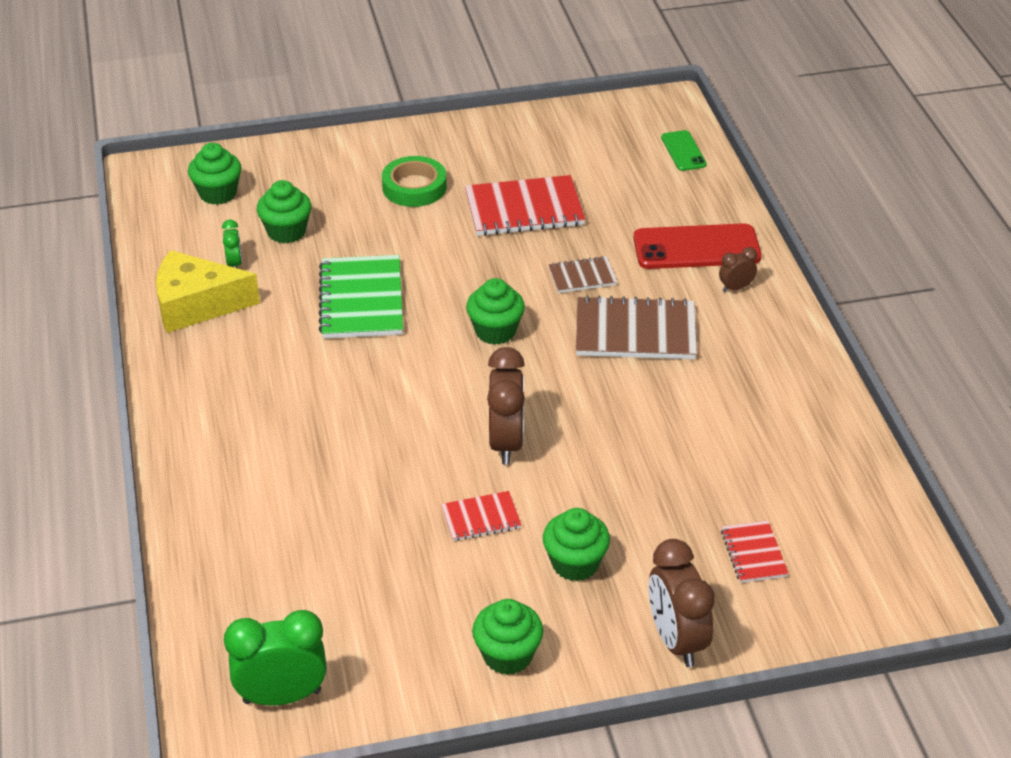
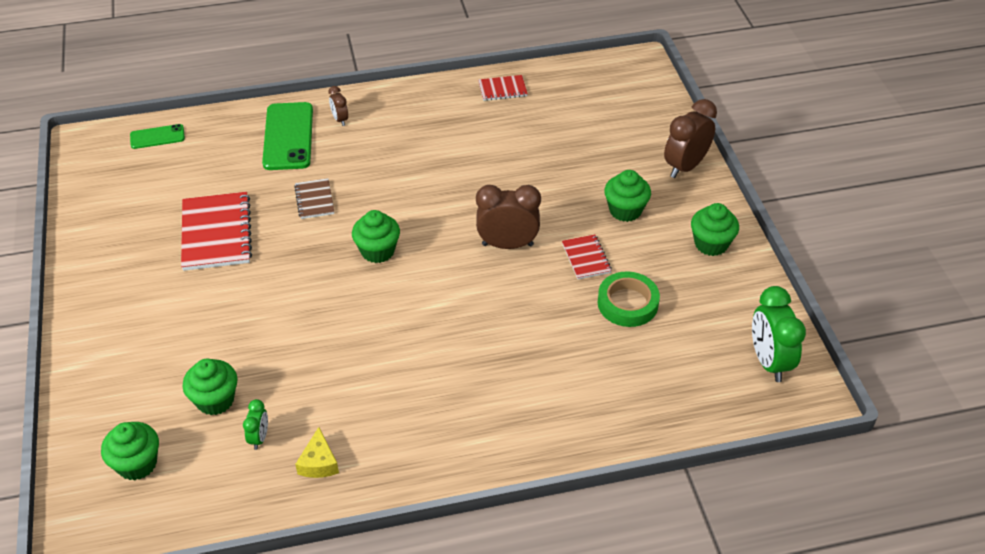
camera: 90 degrees left, 5 degrees up
yellow cheese [156,250,260,333] -> yellow cheese [295,427,339,478], size x0.51
green clock [222,220,242,268] -> green clock turned 105 degrees clockwise [243,399,268,450]
green notebook [319,255,403,339] -> none
green tape [382,156,447,207] -> green tape moved to [598,271,660,327]
brown notebook [576,295,697,359] -> none
red phone [633,223,762,269] -> green phone [262,102,313,170]
brown clock [649,539,715,667] -> brown clock turned 150 degrees clockwise [664,99,717,178]
red notebook [721,521,789,583] -> red notebook moved to [478,75,528,101]

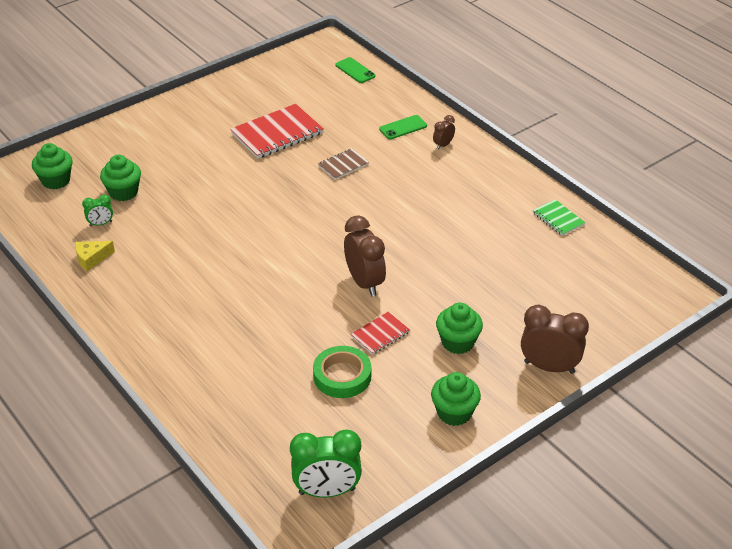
camera: 65 degrees right, 5 degrees down
green phone [262,102,313,170] -> green phone [379,115,427,139], size x0.54
green cupcake [352,210,400,263] -> none
red notebook [478,75,528,101] -> green notebook [533,199,585,236]
green clock [752,286,806,382] -> green clock turned 150 degrees counterclockwise [290,430,362,497]

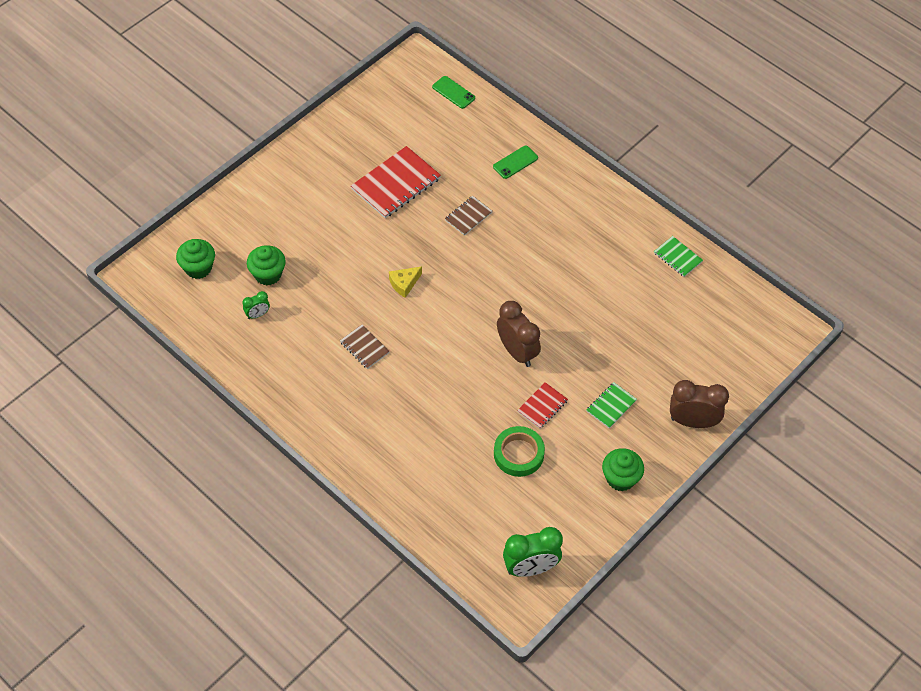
camera: 10 degrees left, 15 degrees up
yellow cheese [75,241,115,272] -> yellow cheese moved to [389,266,422,298]
brown clock [433,115,455,150] -> none
green cupcake [436,302,483,354] -> green notebook [587,382,637,429]
none -> brown notebook [340,325,390,369]

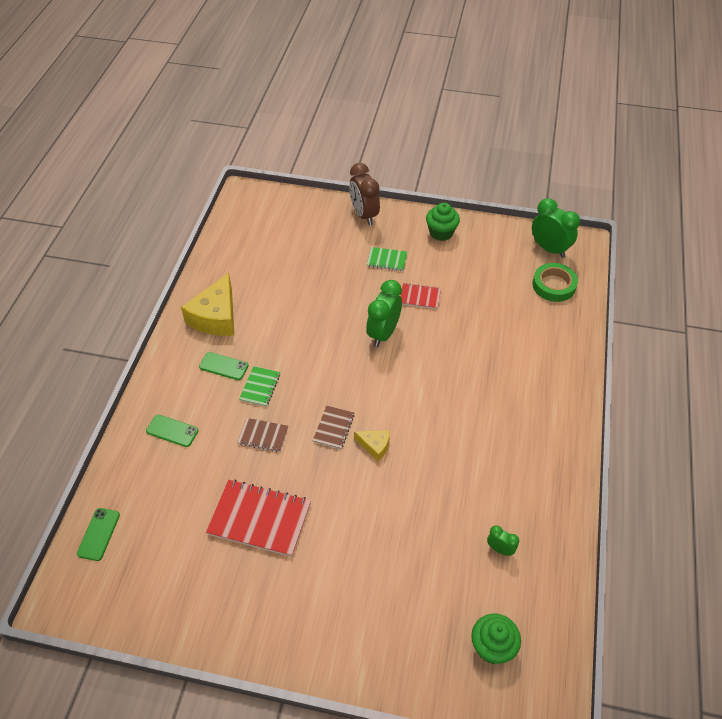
camera: 120 degrees left, 5 degrees down
green cupcake [247,245,286,285] -> none
brown notebook [340,325,390,369] -> brown notebook moved to [312,405,355,449]
green tape [494,426,545,477] -> green tape moved to [532,263,578,302]
brown clock [497,301,541,367] -> green clock [366,280,402,347]
green notebook [654,236,703,277] -> green notebook moved to [239,366,281,407]
none -> yellow cheese [181,273,234,336]
none -> green phone [199,352,249,380]

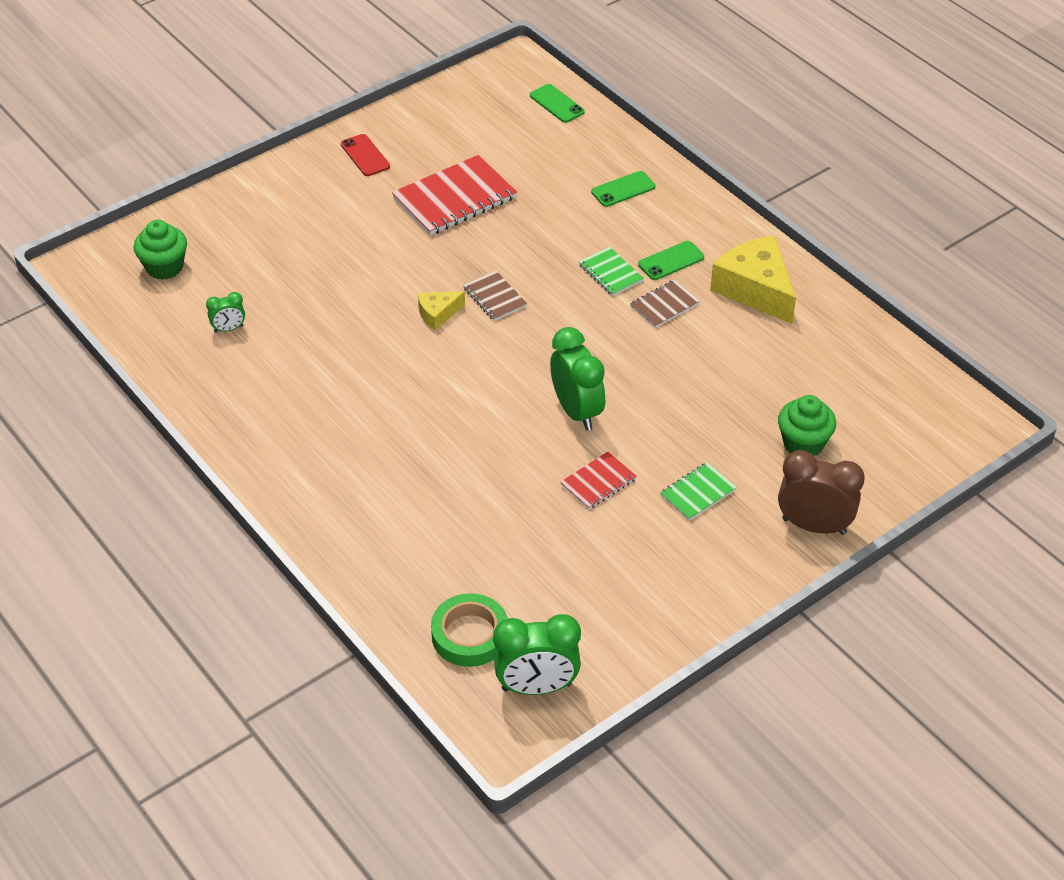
camera: 130 degrees right, 5 degrees down
brown notebook [237,418,288,452] -> brown notebook moved to [630,279,700,328]
green cupcake [426,203,460,241] -> green cupcake moved to [778,395,836,456]
none -> red phone [341,134,390,176]

